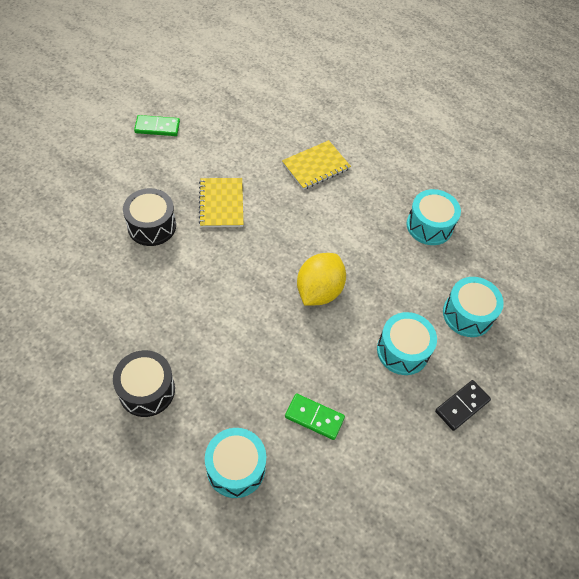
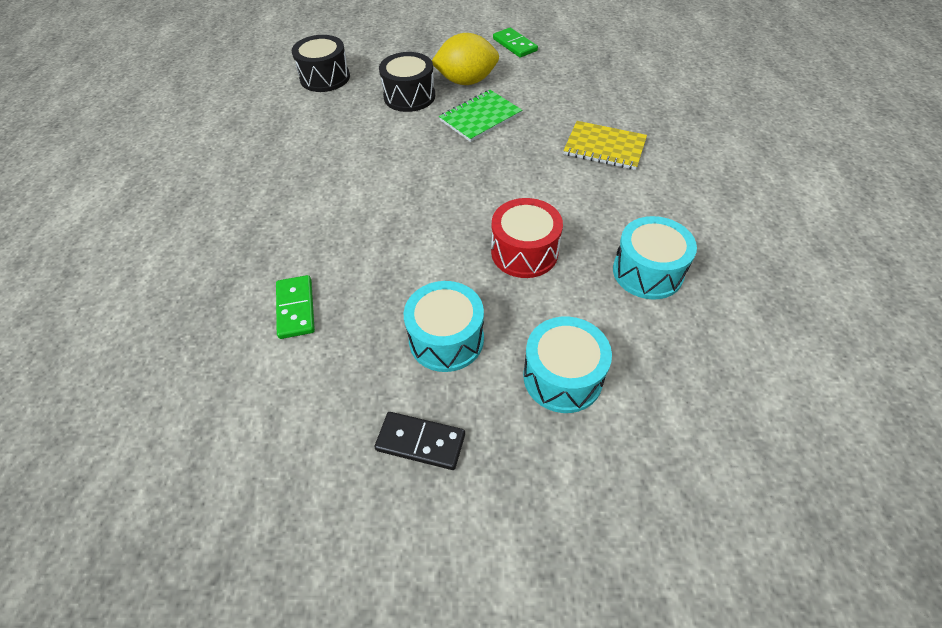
camera: 60 degrees right, 5 degrees down
black drum [113,350,175,417] -> black drum moved to [292,35,350,92]
yellow notebook [199,178,243,227] -> green notebook [439,90,522,142]
turquoise drum [205,428,266,498] -> none
yellow lemon [297,253,346,306] -> yellow lemon moved to [432,33,499,85]
none -> red drum [491,198,563,278]

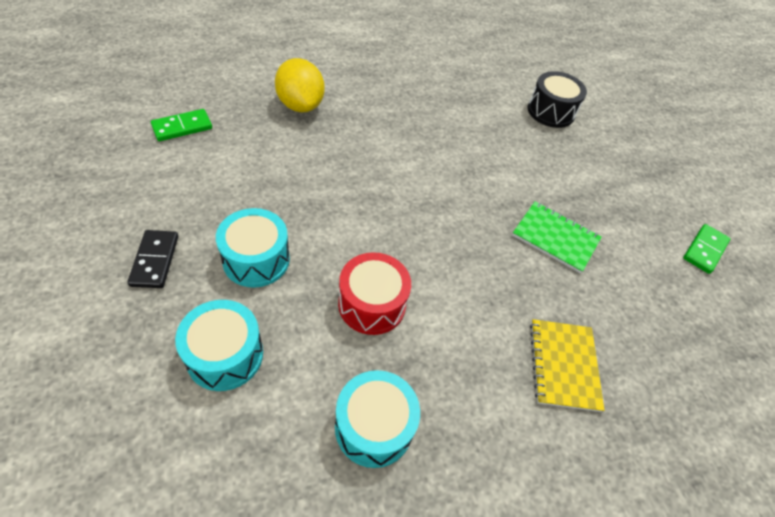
camera: 65 degrees right, 0 degrees up
green domino [276,275,315,339] -> green domino moved to [151,109,212,141]
black drum [379,52,435,112] -> none
yellow lemon [432,33,499,85] -> yellow lemon moved to [275,58,324,112]

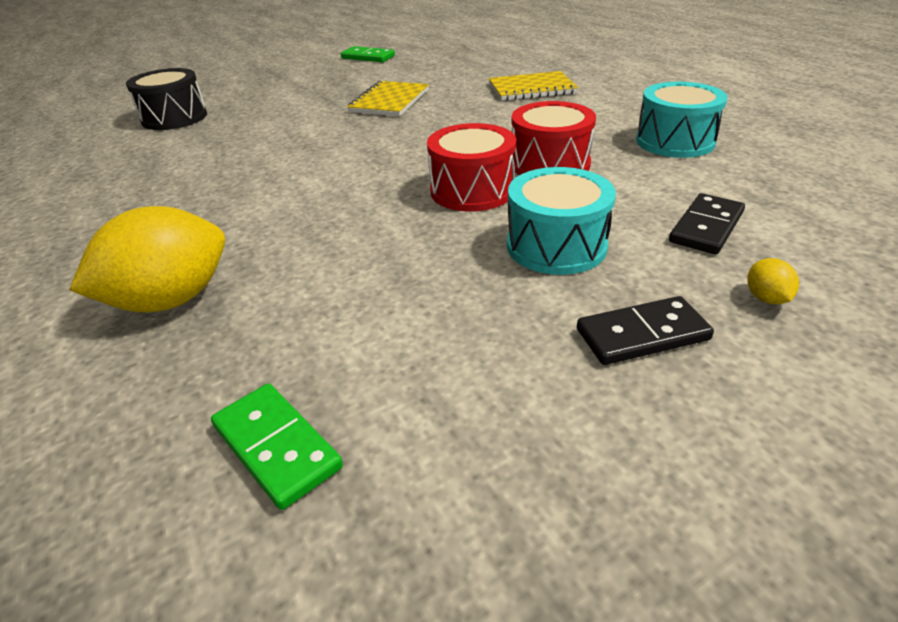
camera: 95 degrees left, 15 degrees down
turquoise drum [175,300,263,391] -> black domino [669,193,745,254]
green notebook [512,201,601,273] -> yellow notebook [347,81,429,116]
none -> red drum [427,123,516,212]
none -> yellow lemon [748,258,799,304]

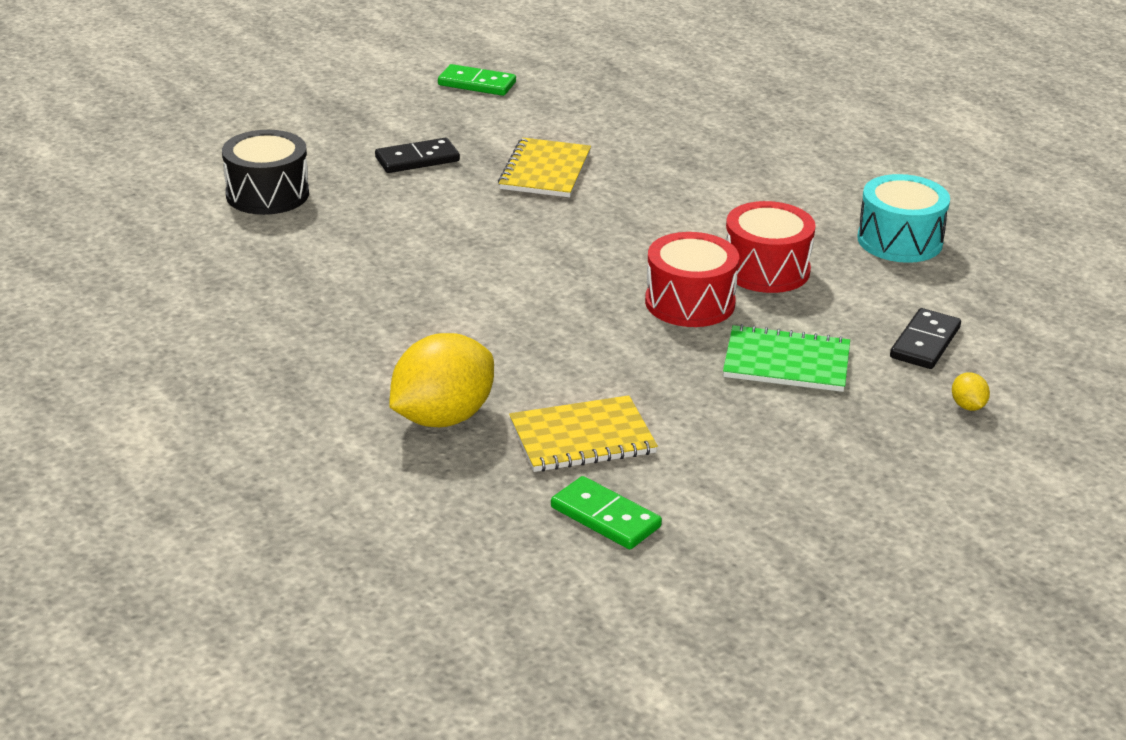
camera: 10 degrees left, 5 degrees down
yellow notebook [489,71,578,101] -> yellow notebook moved to [509,395,658,472]
turquoise drum [507,167,616,275] -> green notebook [723,324,850,392]
black domino [577,296,714,365] -> black domino moved to [375,138,460,173]

